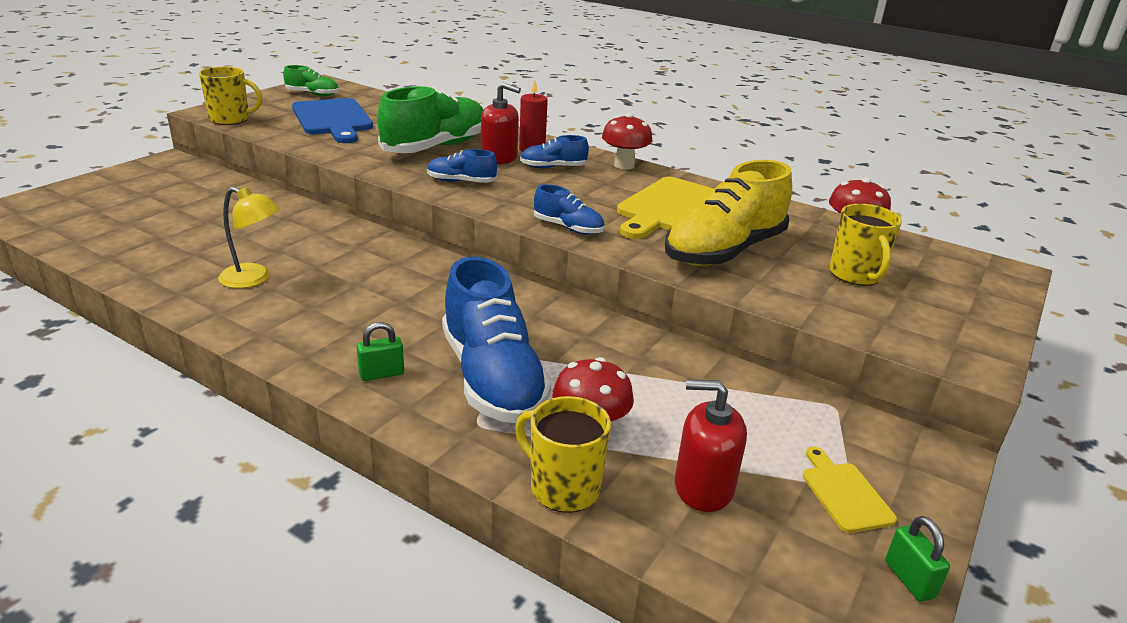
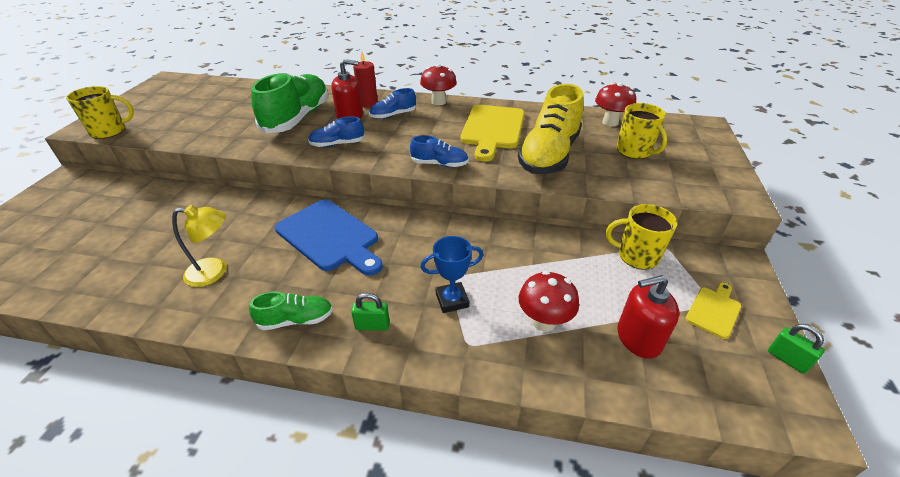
camera: 20 degrees left, 10 degrees up
green shoe [283,65,339,96] -> green shoe moved to [249,291,333,330]
blue cutting board [292,98,373,143] -> blue cutting board moved to [275,199,383,276]
green padlock [357,322,404,381] -> green padlock turned 45 degrees clockwise [351,293,390,331]
blue shoe [442,257,551,423] -> blue trophy [420,236,483,313]
yellow mug [515,396,611,513] -> yellow mug moved to [606,204,678,270]
yellow cutting board [803,447,897,533] -> yellow cutting board turned 75 degrees clockwise [685,283,741,339]

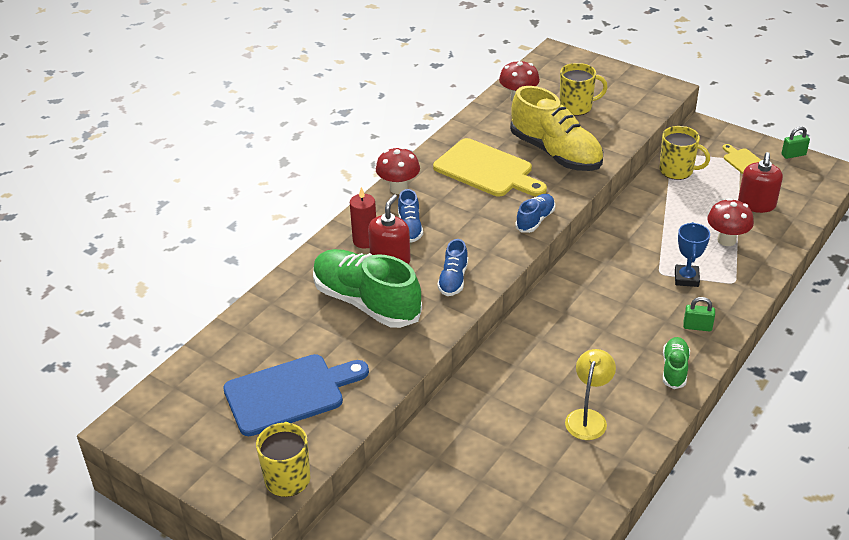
camera: 65 degrees left, 0 degrees up
blue cutting board [275,199,383,276] -> blue cutting board moved to [223,354,369,436]
green padlock [351,293,390,331] -> green padlock turned 75 degrees clockwise [683,297,715,332]
yellow mug [606,204,678,270] -> yellow mug turned 105 degrees counterclockwise [659,126,710,180]

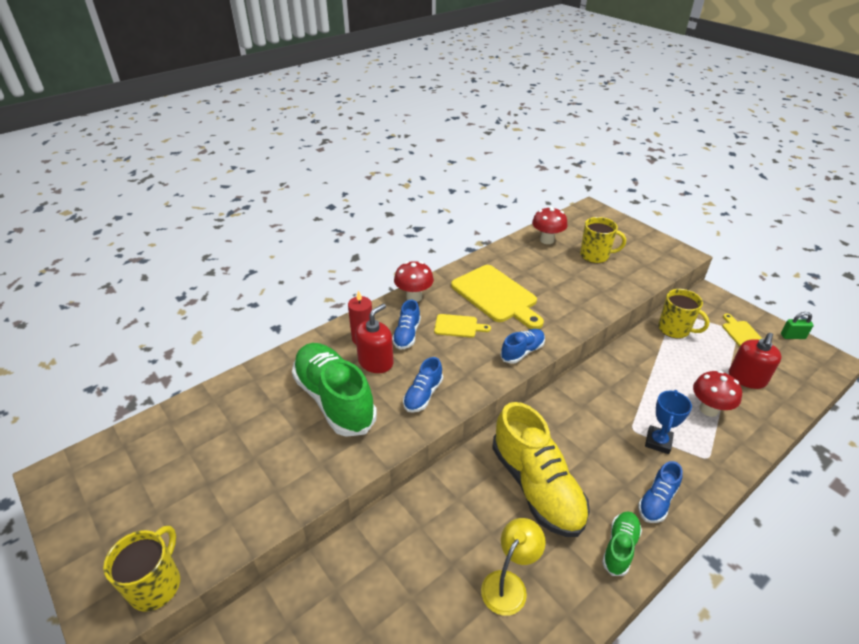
camera: 15 degrees right, 0 degrees up
blue cutting board [223,354,369,436] -> none
yellow shoe [510,86,603,171] -> yellow shoe moved to [492,402,590,537]
green padlock [683,297,715,332] -> blue shoe [638,461,683,523]
none -> yellow cutting board [434,314,491,338]

